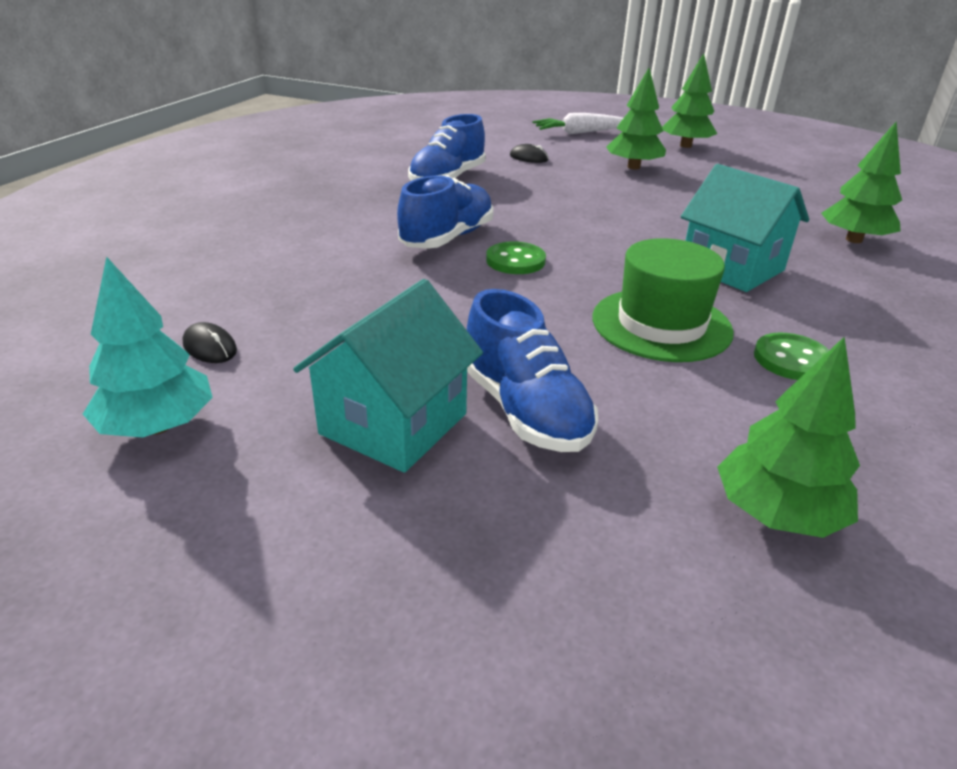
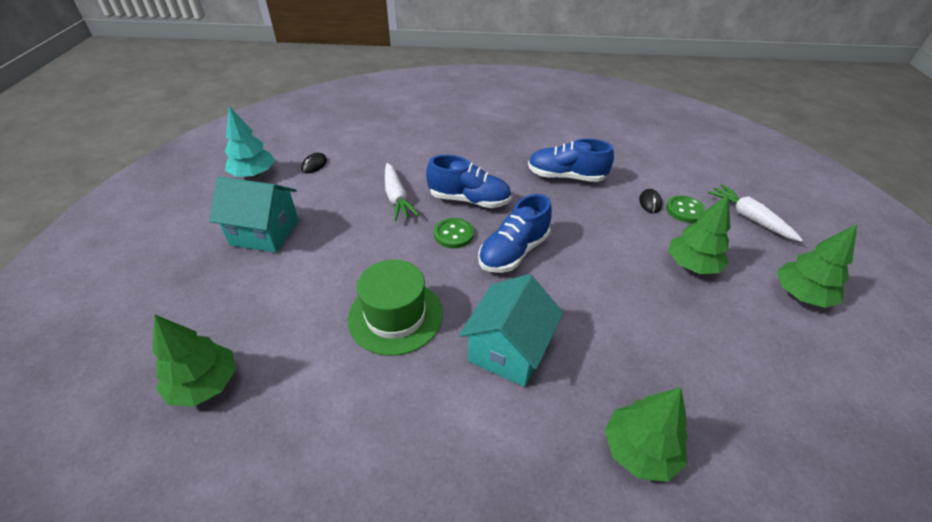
camera: 70 degrees right, 10 degrees up
blue shoe [467,289,598,452] -> blue shoe moved to [478,194,552,273]
green button [754,333,829,380] -> green button moved to [666,195,706,223]
none -> white carrot [385,163,419,221]

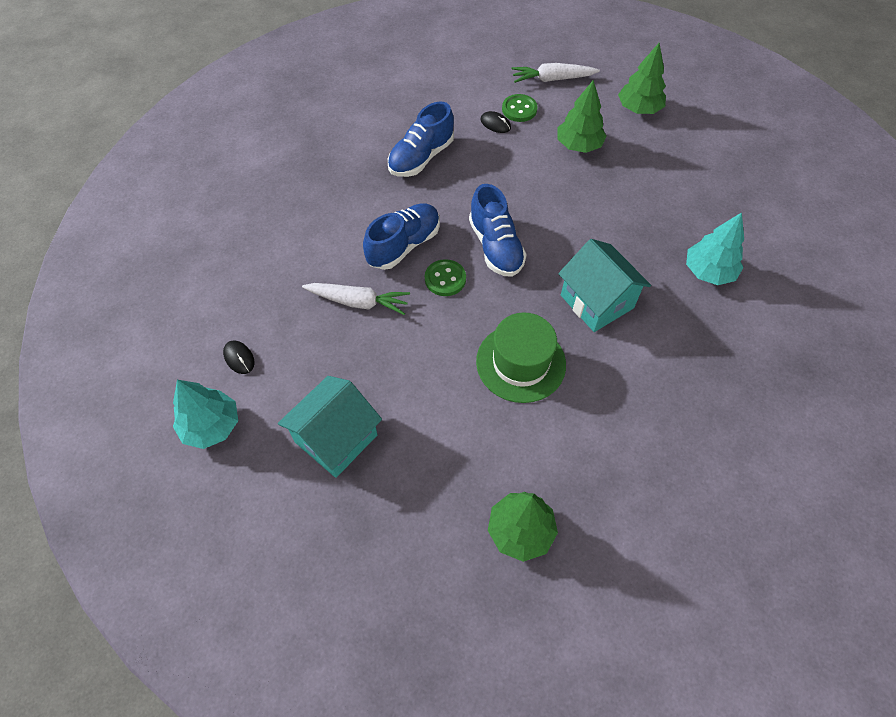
camera: 60 degrees left, 15 degrees up
green tree [604,387,688,482] -> turquoise tree [686,212,744,285]

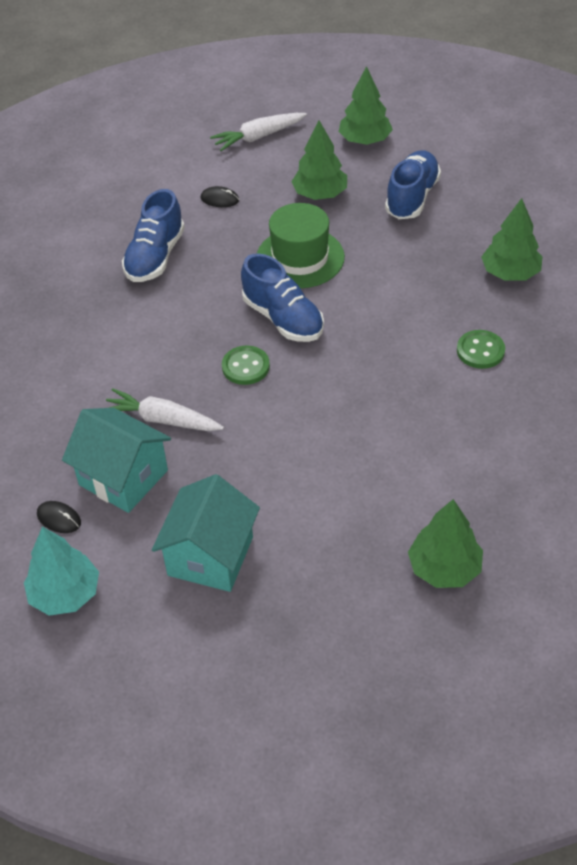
camera: 20 degrees left, 10 degrees down
white carrot [302,283,410,315] -> white carrot turned 150 degrees counterclockwise [106,388,224,431]
blue shoe [363,203,440,270] -> blue shoe moved to [385,150,441,219]
green hat [476,312,566,403] -> green hat moved to [257,203,345,288]
green button [502,94,538,122] -> green button moved to [457,330,505,369]
turquoise house [558,239,651,332] -> turquoise house moved to [62,408,171,513]
turquoise tree [686,212,744,285] -> green tree [481,198,543,281]

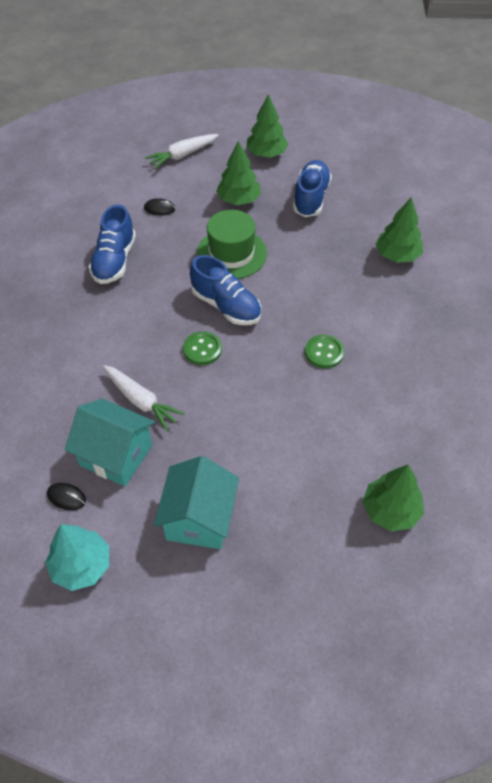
camera: 10 degrees left, 5 degrees up
white carrot [106,388,224,431] -> white carrot turned 150 degrees counterclockwise [103,365,185,431]
green button [457,330,505,369] -> green button moved to [305,334,344,368]

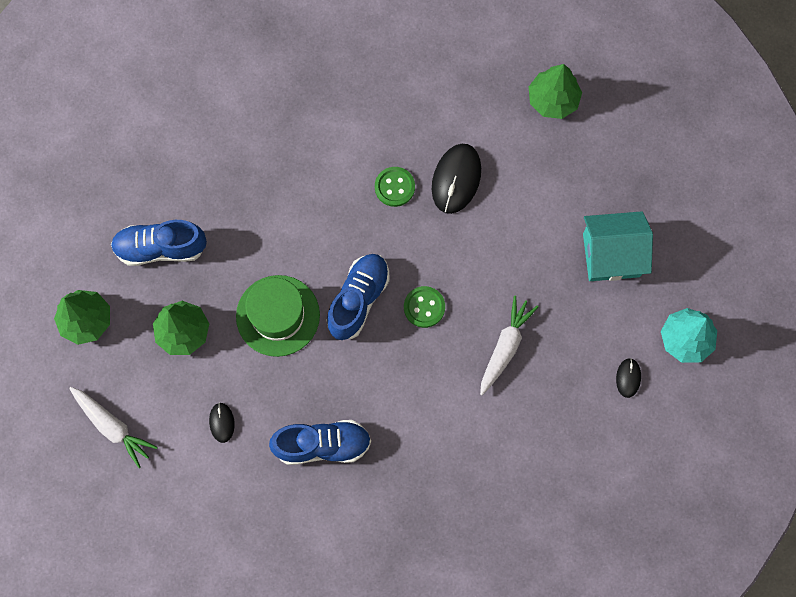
camera: 105 degrees left, 20 degrees up
turquoise house [65,399,155,487] -> none
green tree [375,197,423,263] -> none
none -> black mouse [432,144,481,214]

